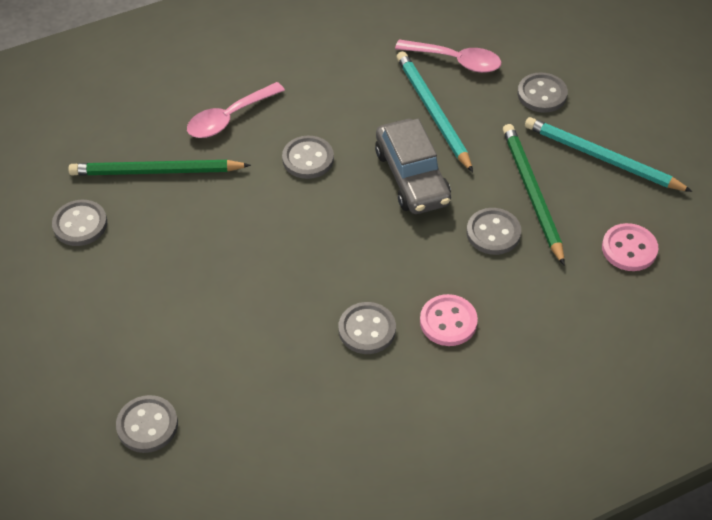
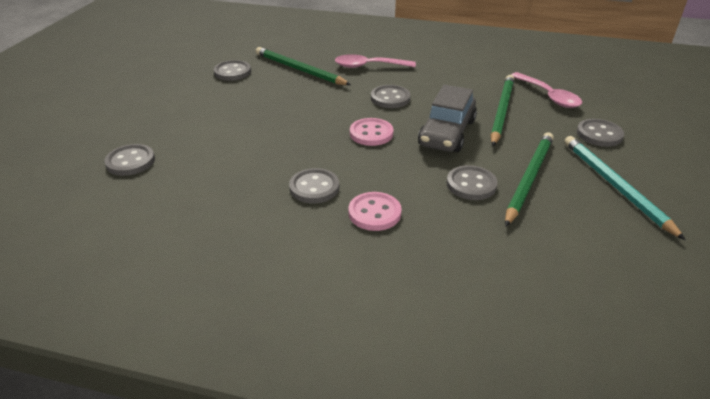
camera: 40 degrees right, 15 degrees down
turquoise pencil [397,51,473,172] -> green pencil [491,75,514,146]
pink button [602,223,658,271] -> pink button moved to [350,118,394,146]

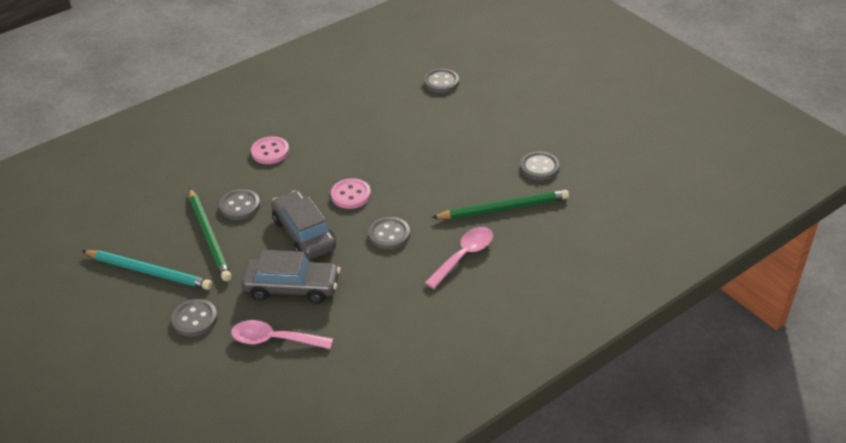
camera: 130 degrees right, 5 degrees up
grey button [289,168,339,203] -> none
green pencil [491,75,514,146] -> grey car [241,250,340,304]

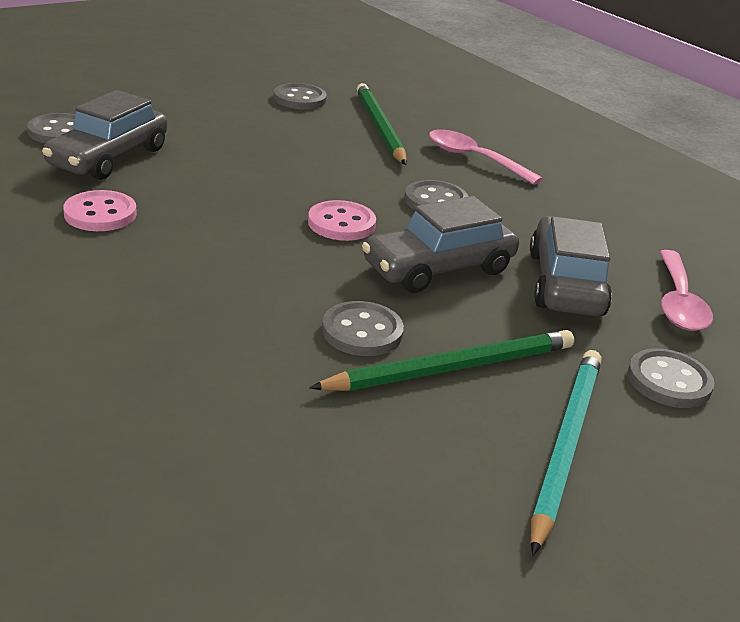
camera: 95 degrees left, 10 degrees down
pink button [251,136,289,164] -> pink button moved to [63,190,137,231]
none -> grey car [42,90,168,180]

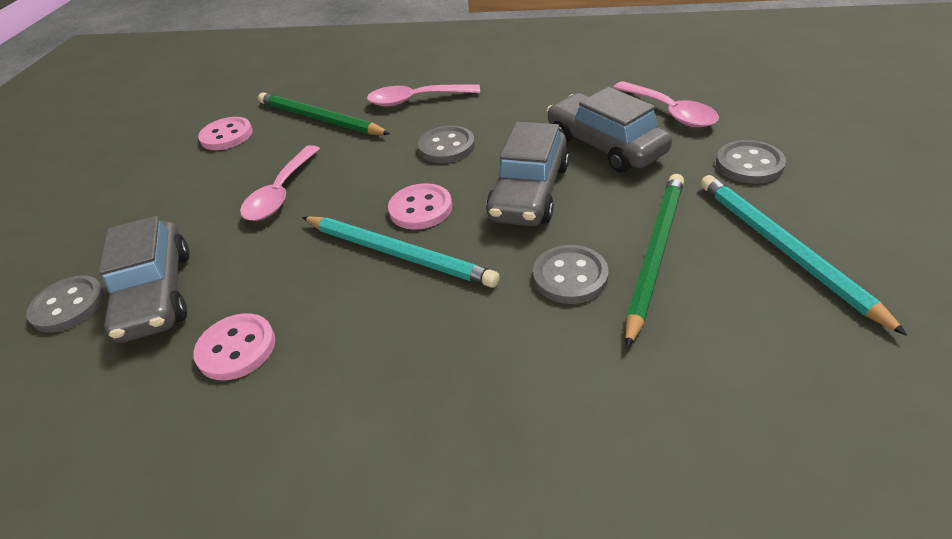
camera: 35 degrees left, 10 degrees up
grey button [274,83,327,110] -> pink button [198,117,253,150]
none -> pink spoon [240,145,320,221]
none -> turquoise pencil [302,216,500,288]

